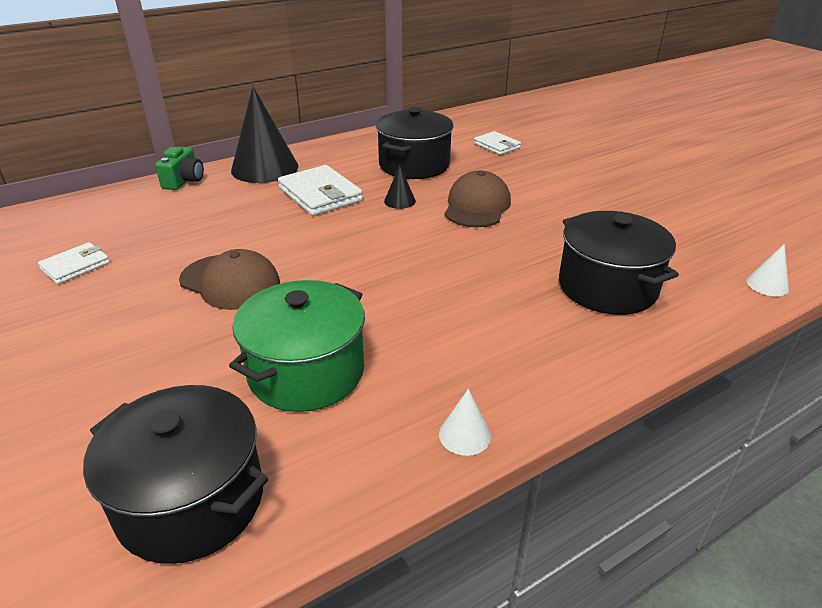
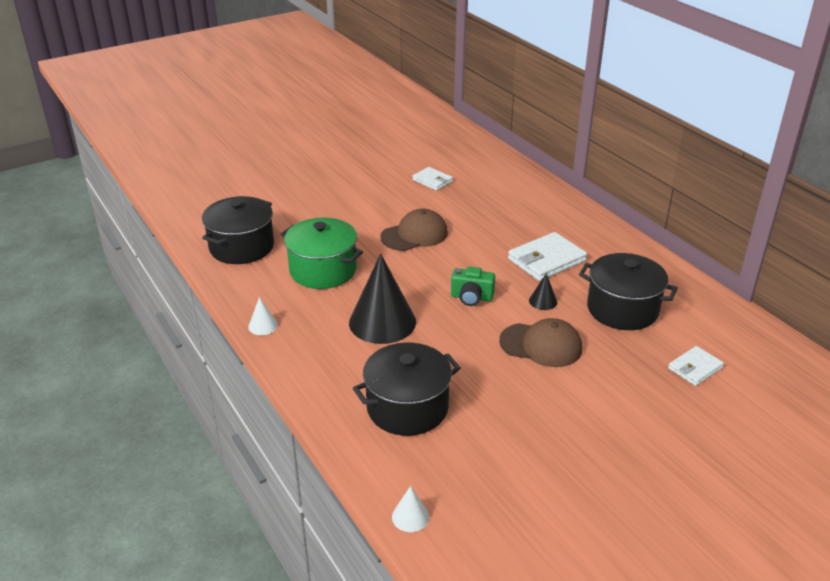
camera: 90 degrees right, 0 degrees up
green camera [155,147,204,190] -> green camera moved to [451,267,495,306]
brown cap [179,249,280,310] -> brown cap turned 150 degrees counterclockwise [380,209,448,251]
black cone [231,86,298,183] -> black cone moved to [349,254,416,344]

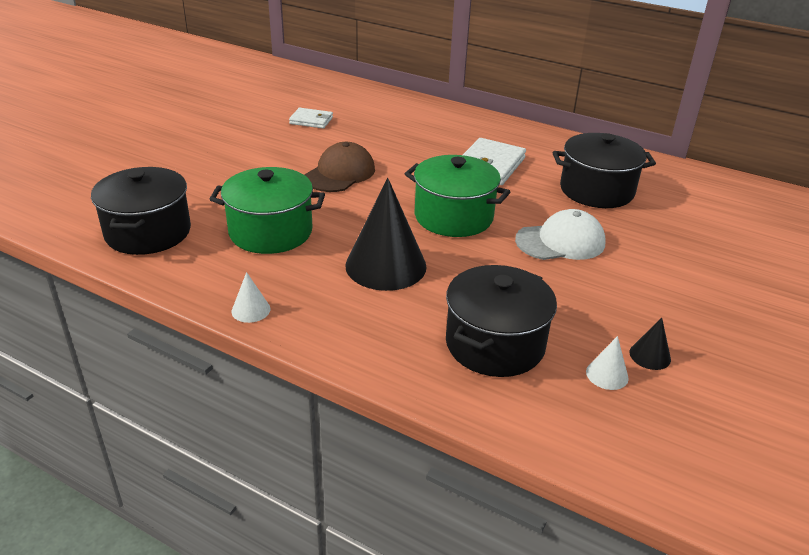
camera: 30 degrees left, 0 degrees up
white cone [392,486,429,532] -> white cone moved to [586,336,629,390]
green camera [451,267,495,306] -> green pot [405,155,510,237]
brown cap [499,318,582,367] -> white cap [515,209,606,260]
black cone [529,273,557,310] -> black cone moved to [629,318,671,370]
white wallet [668,346,724,386] -> none

